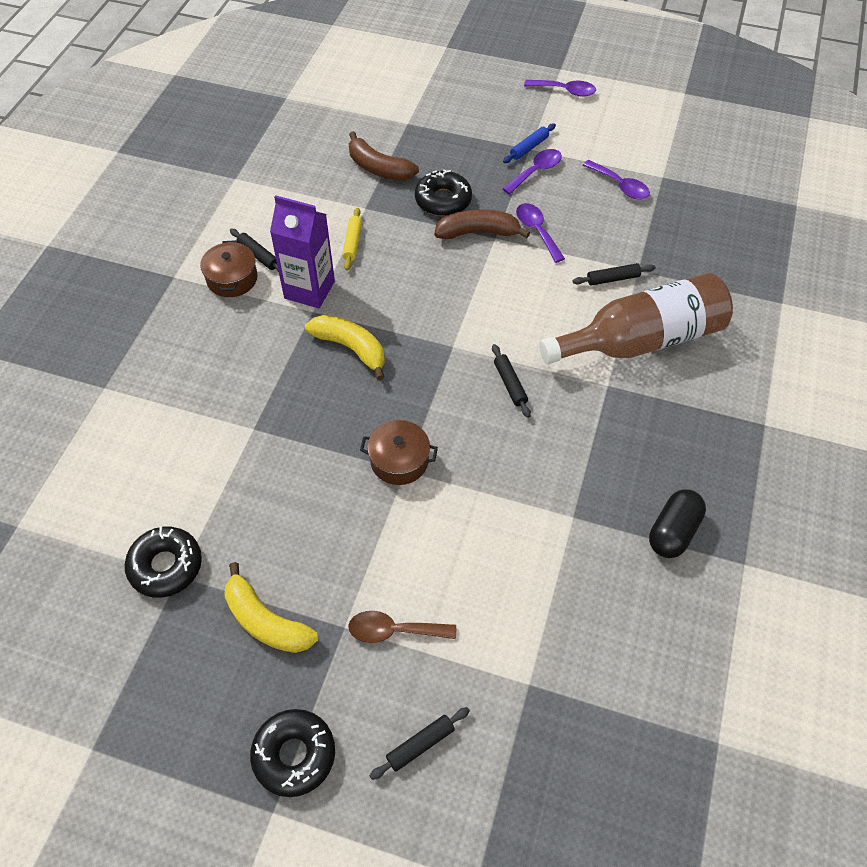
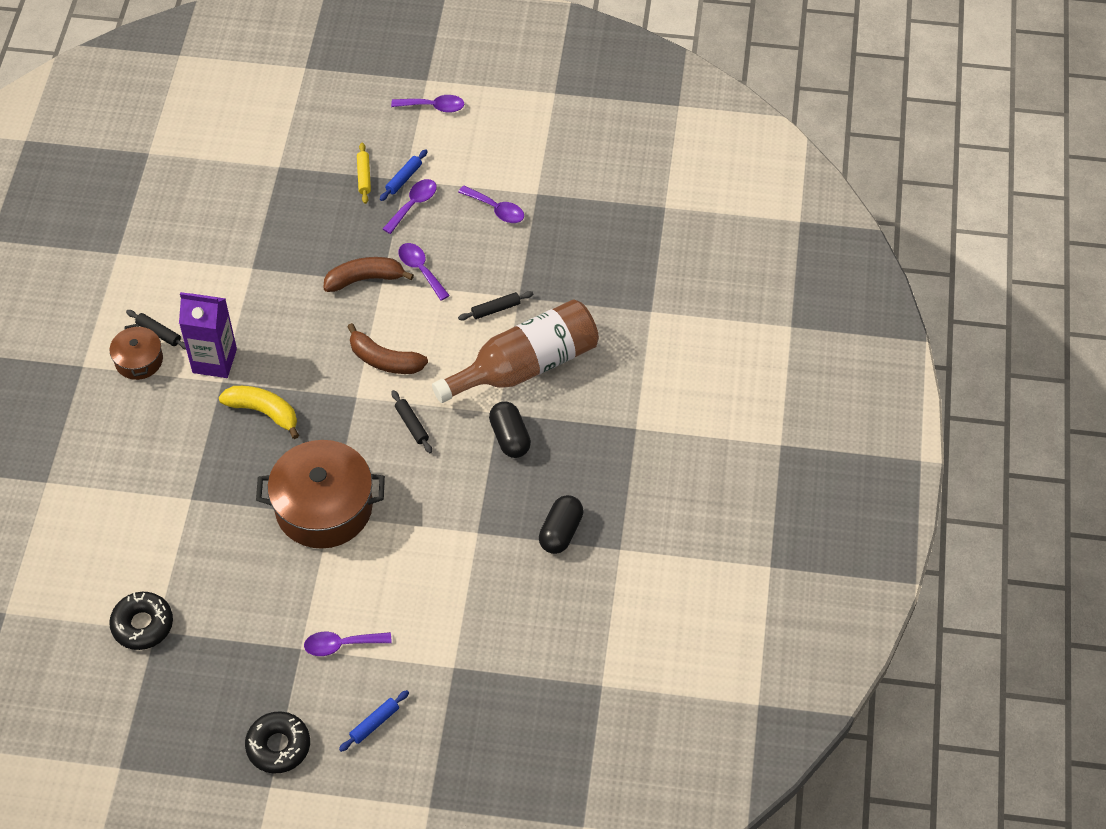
camera: 10 degrees left, 0 degrees up
yellow banana [224,562,318,653] -> none
yellow rolling pin [342,208,362,270] -> yellow rolling pin moved to [357,143,371,204]
brown spoon [348,611,456,643] -> purple spoon [304,632,392,656]
brown banana [349,131,419,181] -> brown banana moved to [347,323,428,374]
brown pot [360,420,438,485] -> brown pot [256,440,385,549], size x1.93
black rolling pin [370,707,470,780] -> blue rolling pin [339,690,409,752]
black donut [415,170,472,216] -> none
none -> black capsule [489,401,531,458]

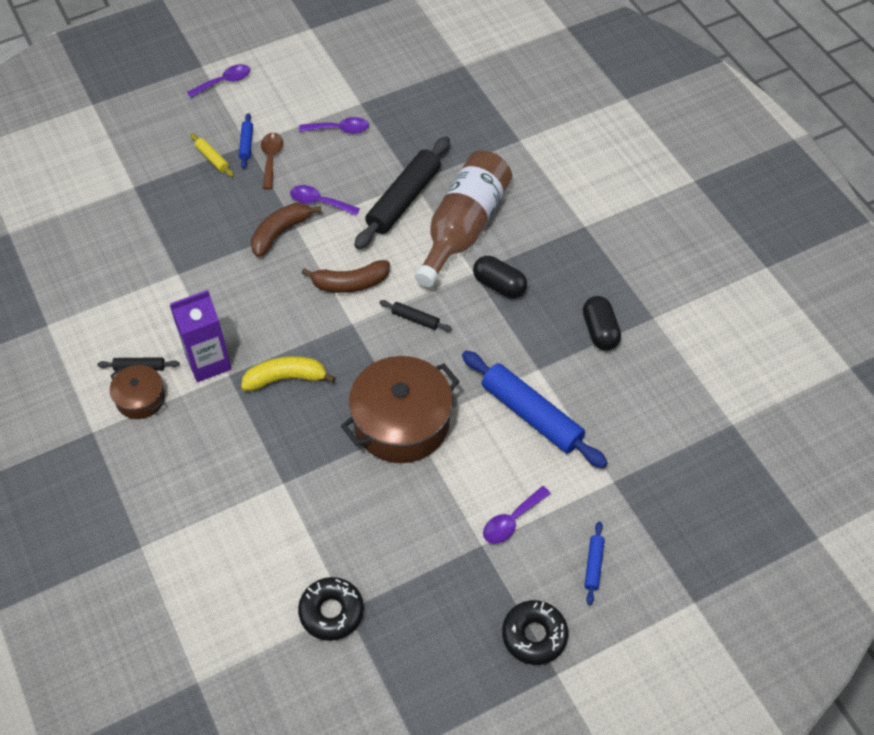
camera: 35 degrees left, 0 degrees up
purple spoon [383,179,437,234] -> brown spoon [261,133,283,190]
black rolling pin [458,291,533,321] -> black rolling pin [354,136,450,249], size x2.23
none -> blue rolling pin [462,351,608,468]

